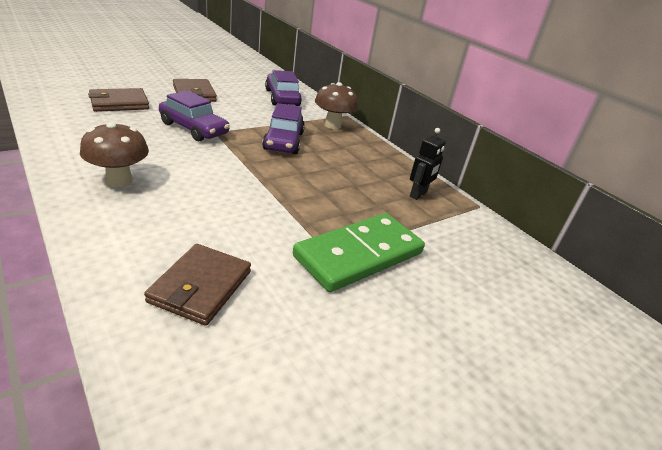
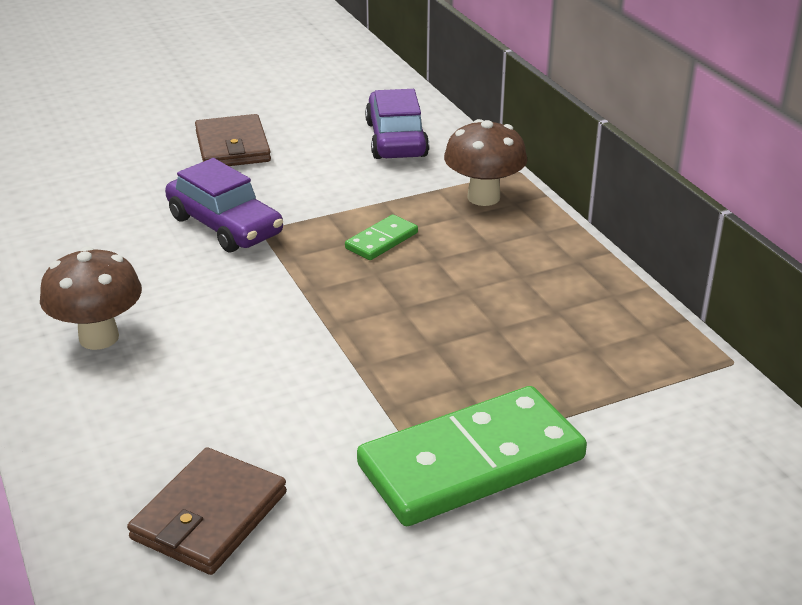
camera: 15 degrees right, 0 degrees up
brown wallet [88,88,149,112] -> none
purple car [262,103,305,154] -> green domino [345,215,418,260]
black robot [410,128,446,200] -> none

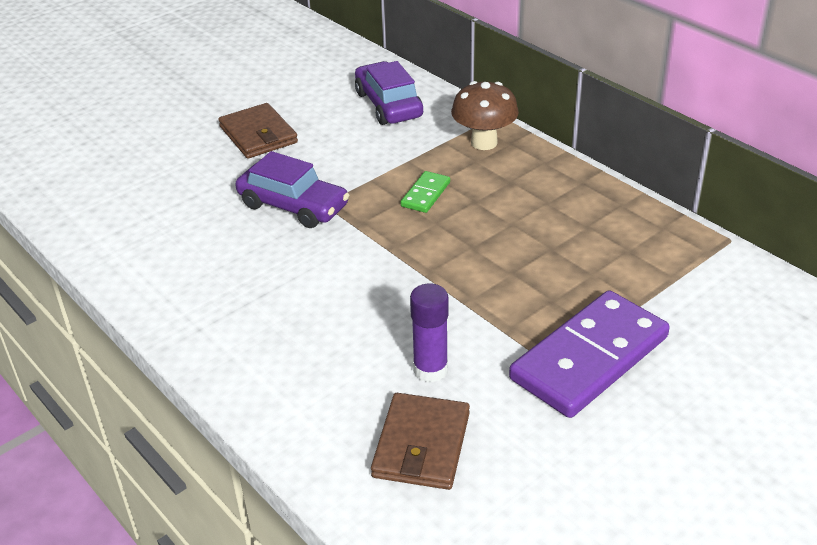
camera: 15 degrees left, 5 degrees up
brown mushroom [40,246,142,350] -> none
green domino [357,386,587,526] -> purple domino [509,290,670,418]
none -> purple glue stick [410,283,449,383]

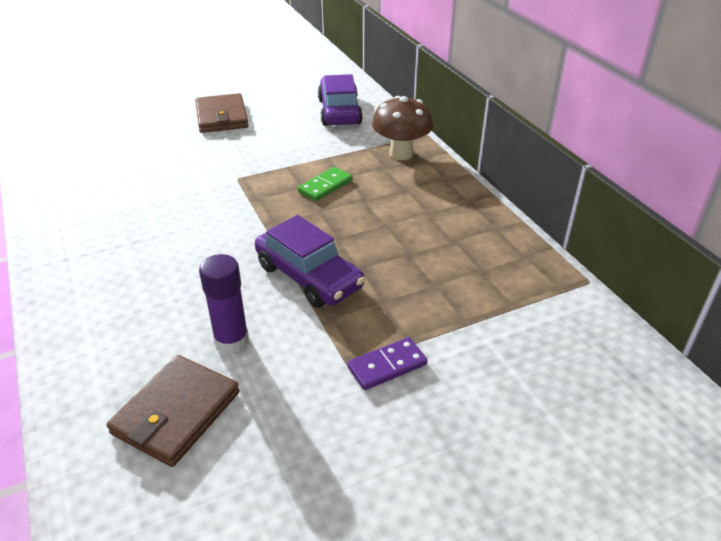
camera: 15 degrees right, 0 degrees up
purple car [235,151,349,228] -> purple car moved to [255,215,365,308]
purple domino [509,290,670,418] -> purple domino [347,337,428,390], size x0.44

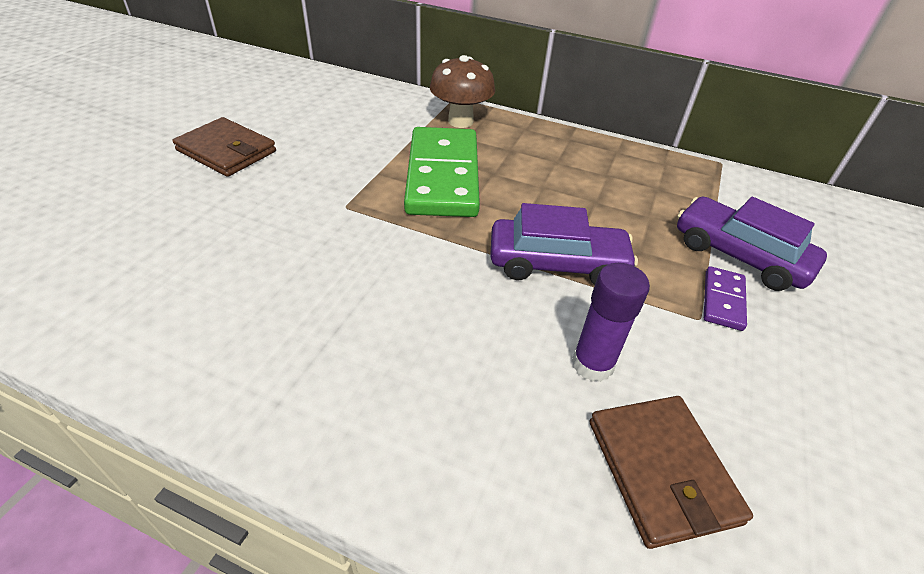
camera: 45 degrees left, 5 degrees up
green domino [298,167,352,201] -> green domino [404,127,480,217], size x2.25
purple car [318,74,363,126] -> purple car moved to [677,197,827,291]

